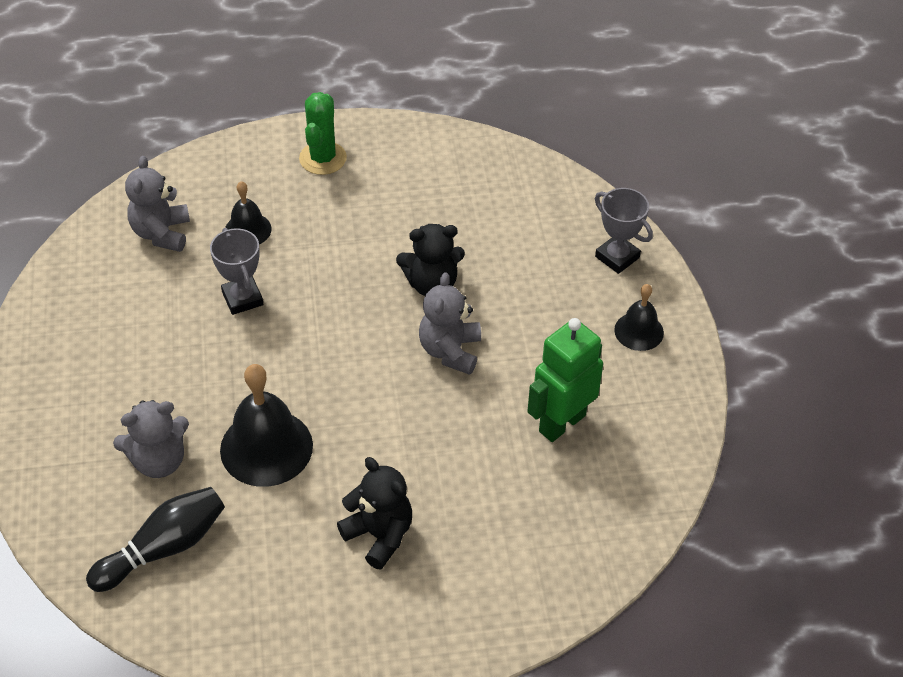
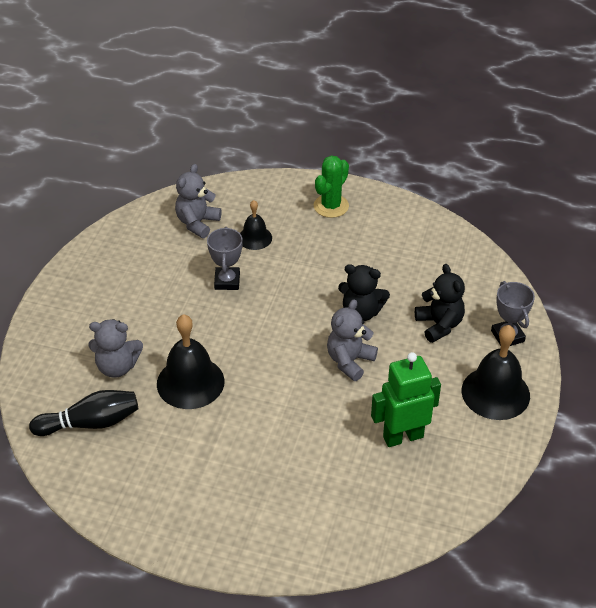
camera: 25 degrees right, 5 degrees down
black teddy bear [337,457,412,570] -> black teddy bear moved to [415,264,465,343]
black bell [614,284,664,351] -> black bell [462,325,530,420], size x1.75

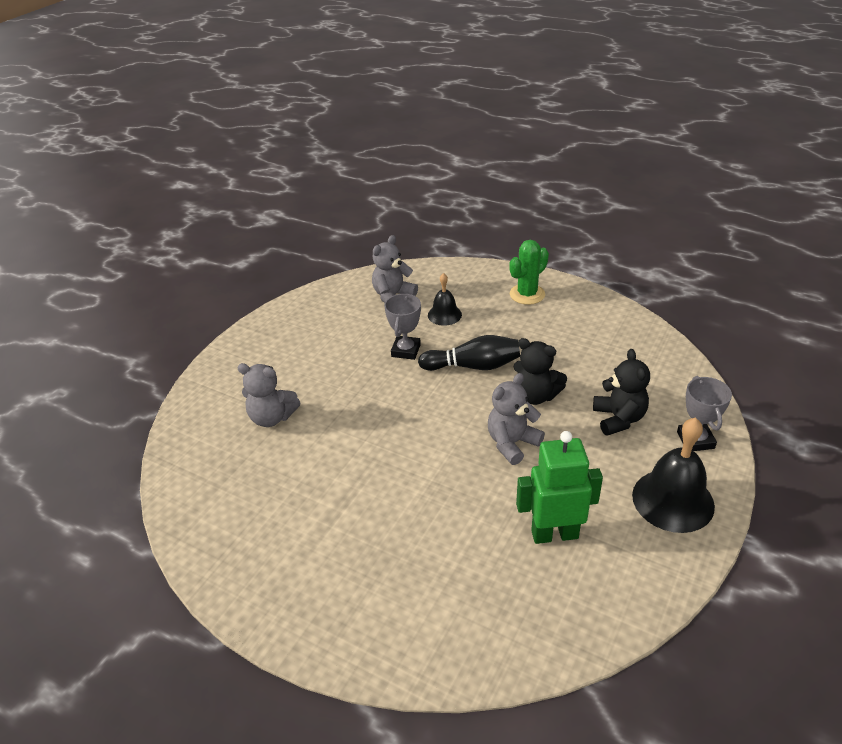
camera: 15 degrees right, 5 degrees down
black bowling pin [29,390,138,436] -> black bowling pin moved to [418,335,520,371]
black bell [157,314,224,409] -> none

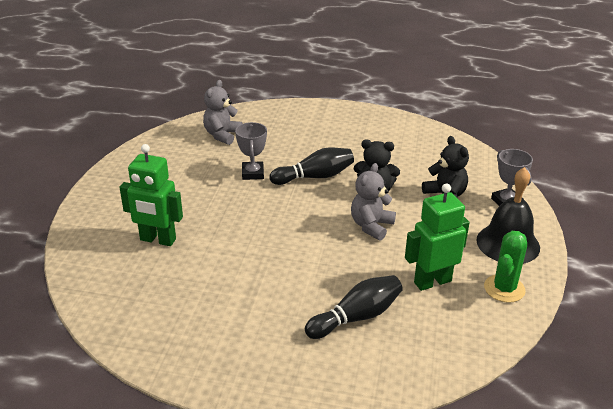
camera: 20 degrees left, 5 degrees down
grey teddy bear [237,363,301,427] -> green robot [119,144,183,246]
black bell [428,273,462,326] -> none
green cactus [509,240,549,305] -> green cactus moved to [484,231,527,303]
none -> black bowling pin [305,275,403,339]

